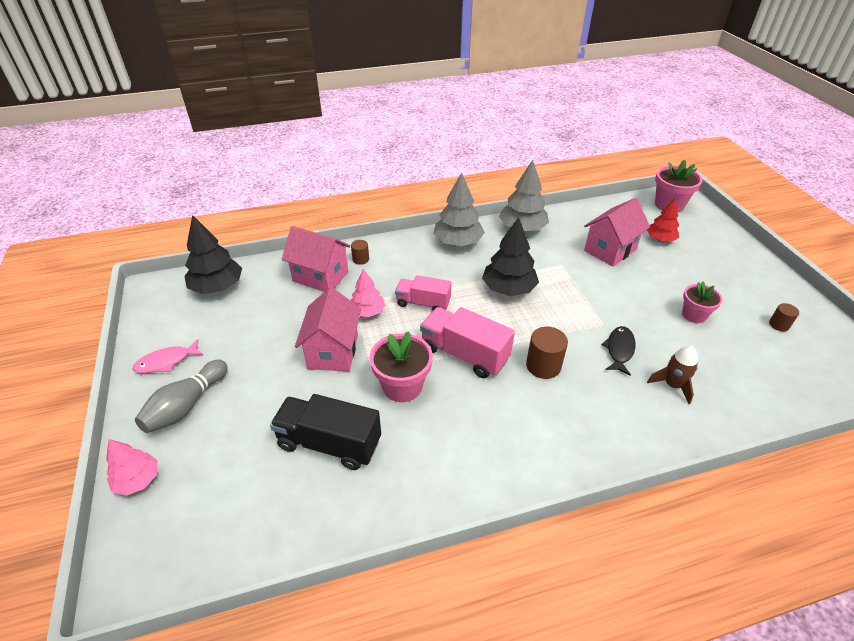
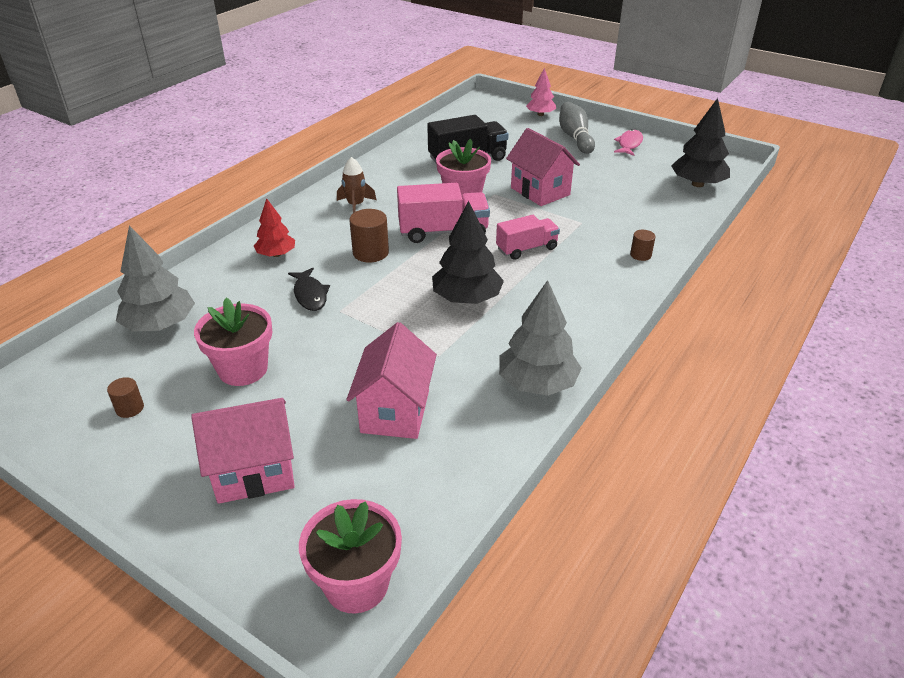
camera: 140 degrees right, 5 degrees down
pink house [282,226,350,292] -> pink house moved to [191,398,295,504]
pink tree [350,269,385,317] -> none
grey tree [434,172,485,246] -> grey tree moved to [116,225,195,331]
red tree [647,198,679,242] -> red tree moved to [254,198,295,257]
brown rocket [647,346,698,404] -> brown rocket moved to [337,157,377,213]
pink flower pot [682,282,722,323] -> pink flower pot [194,298,273,386], size x1.52

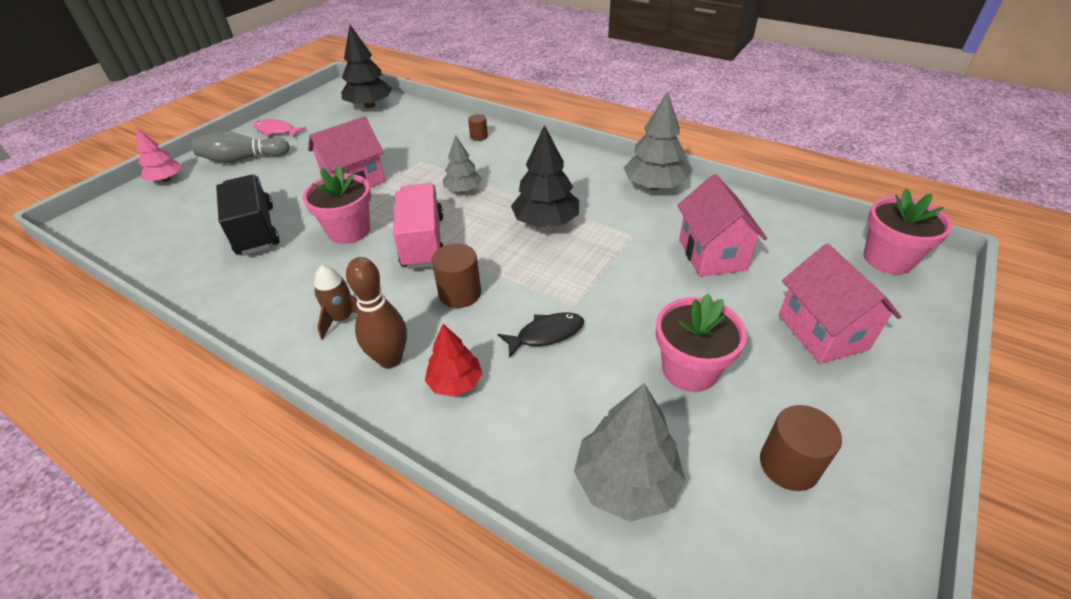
camera: 90 degrees left, 5 degrees up
brown cylinder [107,377,144,418] -> brown cylinder [760,405,842,491], size x1.72
pink house [346,322,437,439] -> pink house turned 75 degrees clockwise [677,174,767,277]
pink truck [496,215,560,260] -> grey tree [443,135,482,193]
none -> brown bowling pin [346,257,407,368]

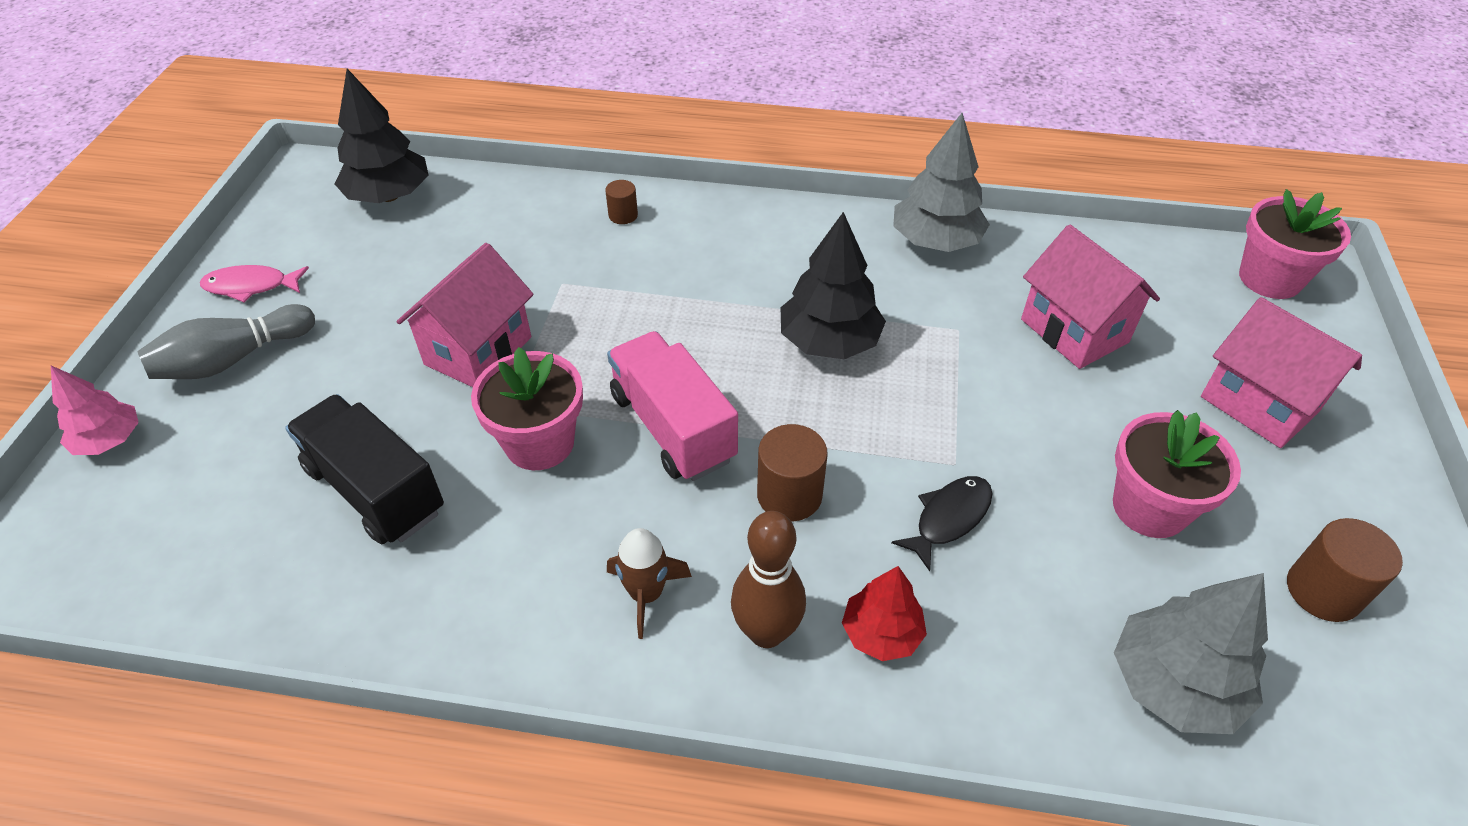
camera: 25 degrees left, 5 degrees up
grey tree [443,135,482,193] -> none

